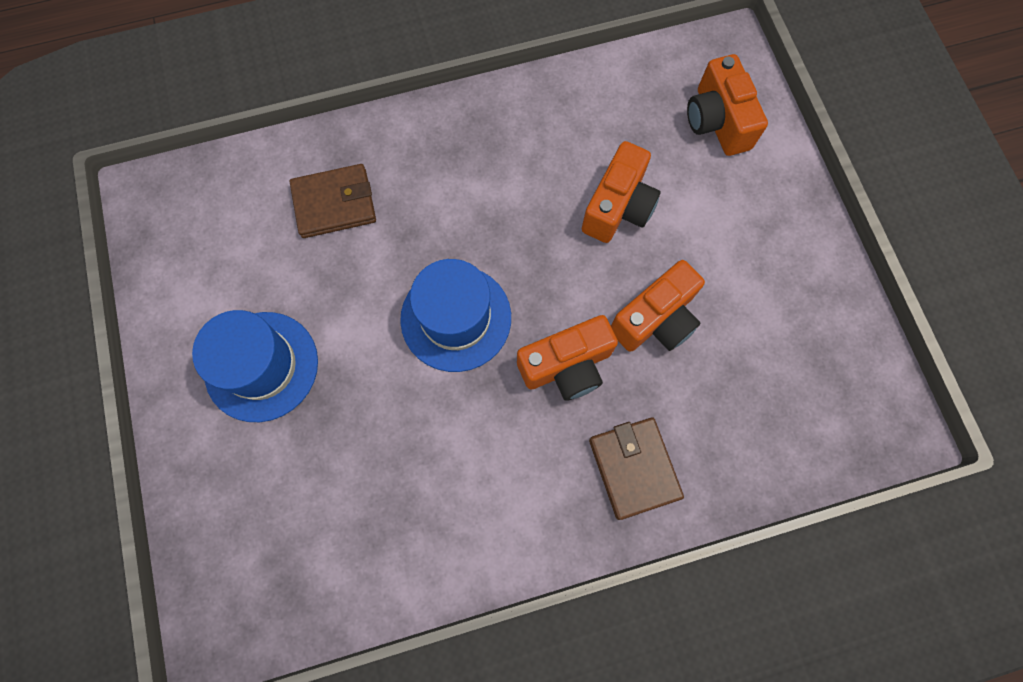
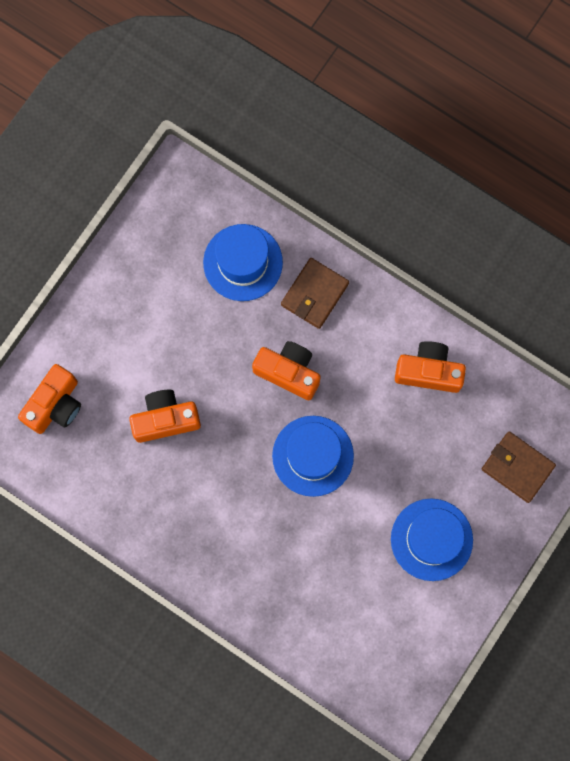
camera: 130 degrees left, 5 degrees up
brown wallet [290,164,376,238] -> brown wallet moved to [482,431,556,503]
orange camera [611,260,705,352] -> orange camera moved to [395,341,466,393]
none -> blue hat [203,224,283,301]

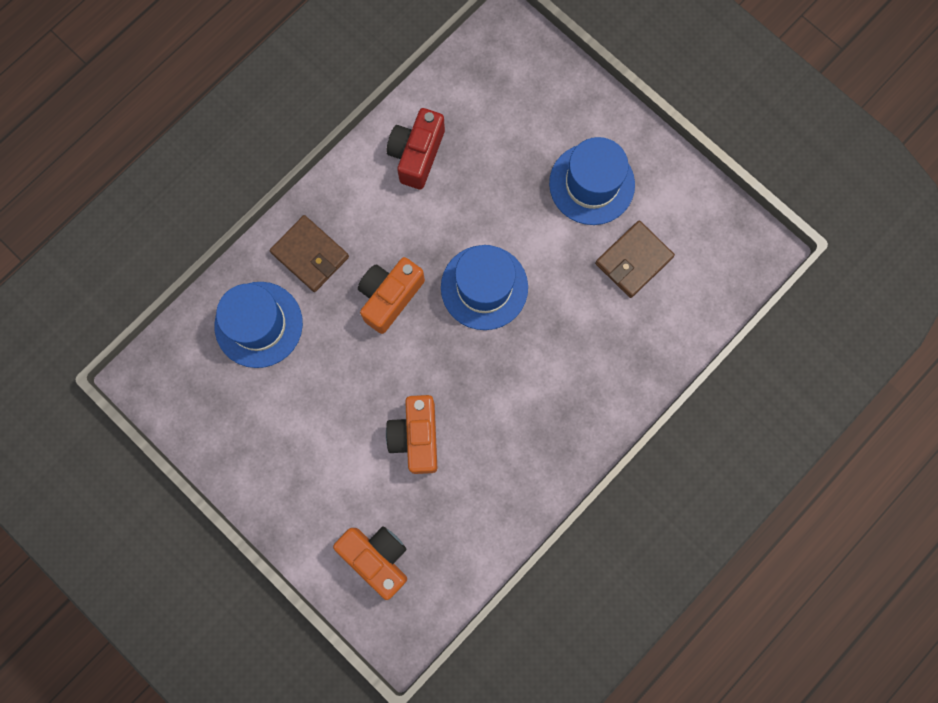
camera: 80 degrees left, 0 degrees up
orange camera [395,341,466,393] -> red camera [386,108,445,190]
brown wallet [482,431,556,503] -> brown wallet moved to [595,221,675,298]

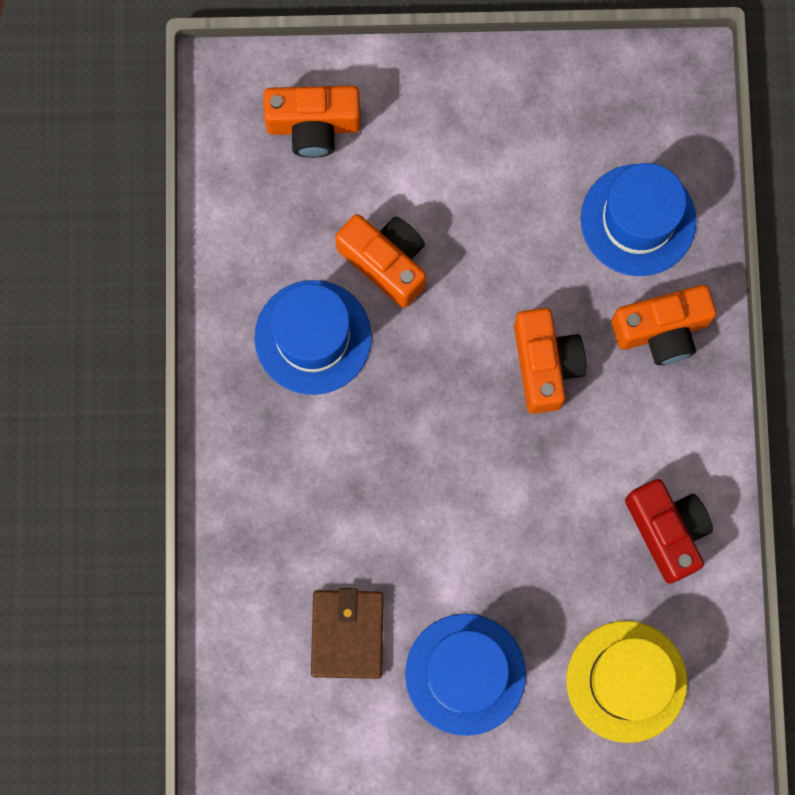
camera: 135 degrees right, 0 degrees up
brown wallet [270,215,349,292] -> orange camera [611,285,717,365]
blue hat [441,245,528,330] -> blue hat moved to [254,280,372,395]
none -> yellow hat [566,621,687,743]

